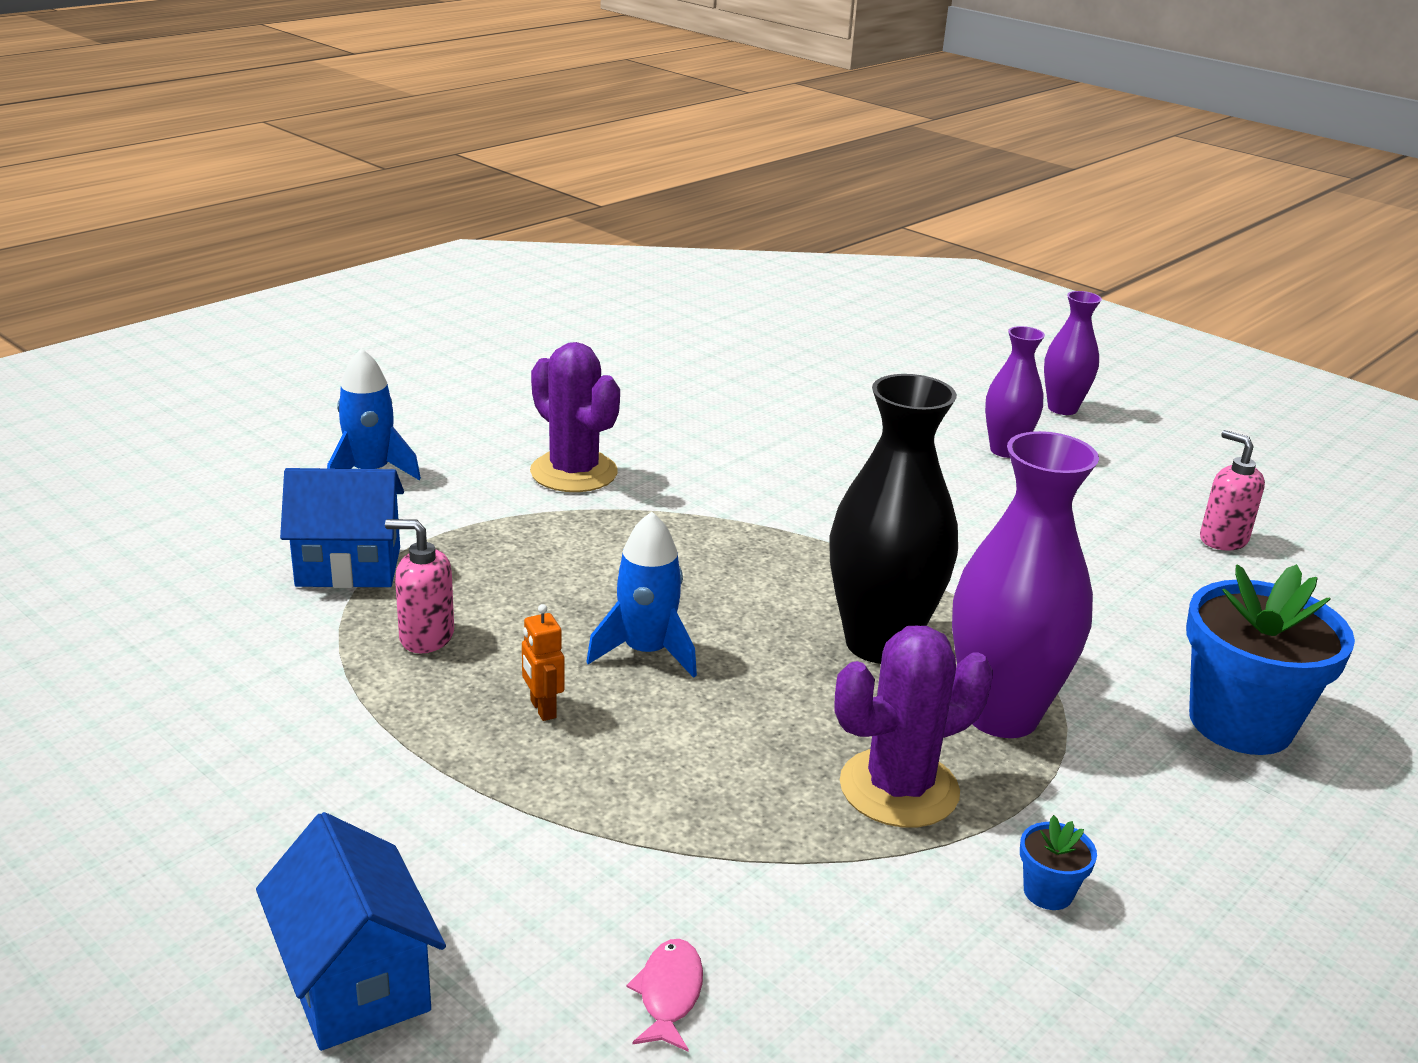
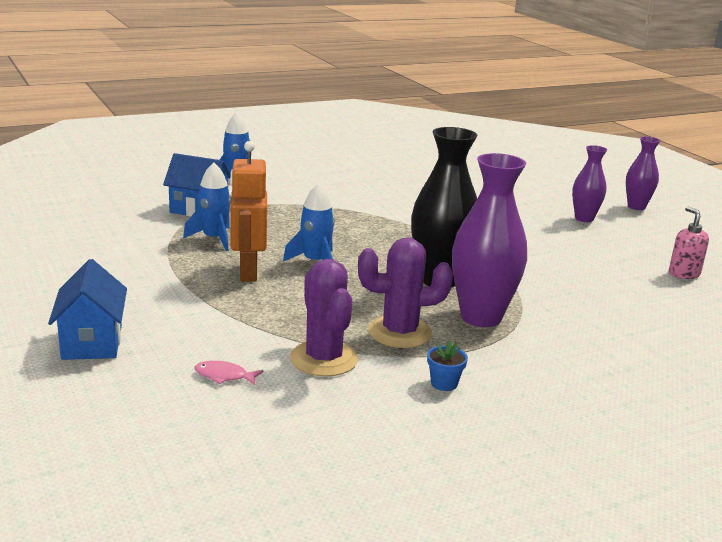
camera: 20 degrees right, 5 degrees down
pink soap dispenser [385,519,454,653] -> blue rocket [183,162,231,251]
orange robot [522,604,565,721] -> orange robot [229,141,267,282], size x2.16
purple cactus [530,342,620,492] -> purple cactus moved to [290,259,358,376]
pink fish [626,939,703,1052] -> pink fish turned 105 degrees counterclockwise [194,361,263,385]
blue flower pot [1186,564,1355,755] -> none

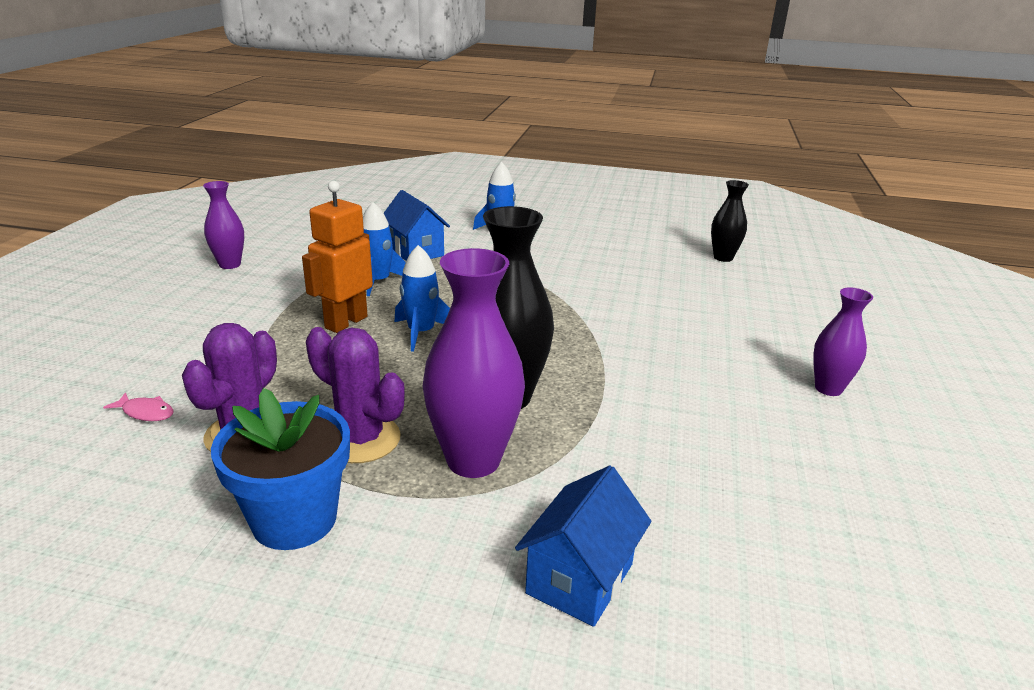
camera: 40 degrees right, 5 degrees up
blue house [48,259,127,360] -> blue house moved to [515,466,651,627]
pink fish [194,361,263,385] -> pink fish turned 150 degrees clockwise [103,393,173,421]
blue flower pot [427,340,468,391] -> blue flower pot [211,388,350,550], size x2.41
purple vase [626,136,660,210] -> purple vase moved to [203,181,244,269]
pink soap dispenser [669,206,709,279] -> none
none -> black vase [711,180,749,262]

